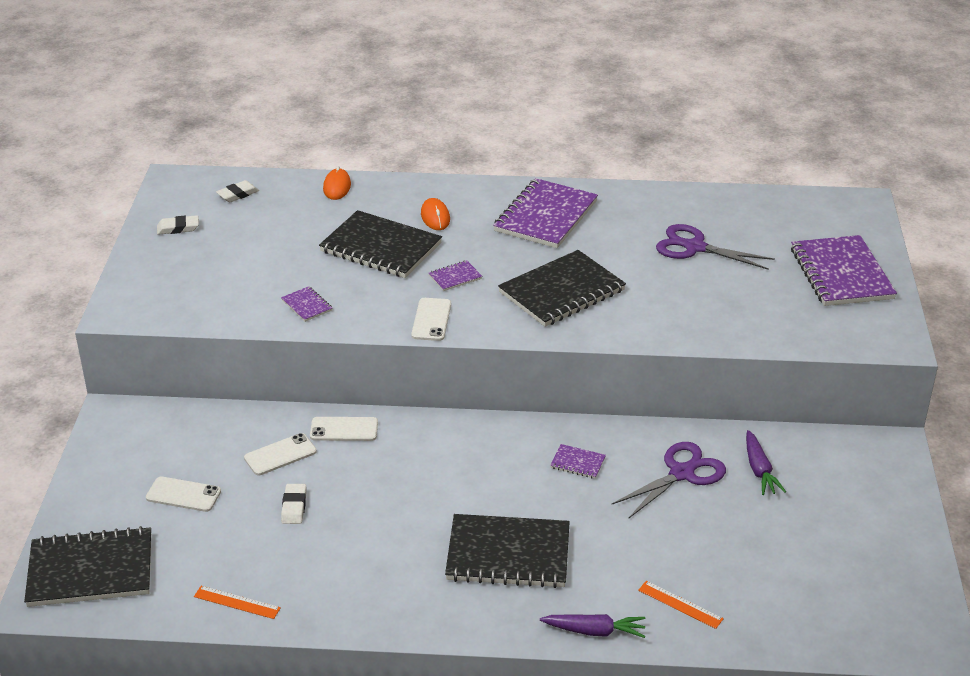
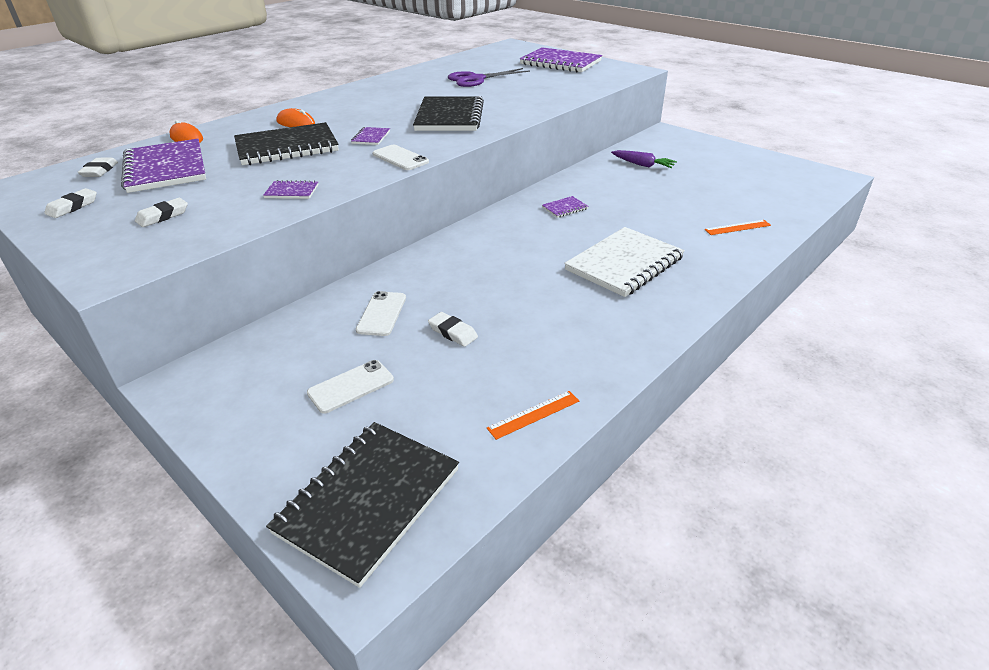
camera: 50 degrees left, 0 degrees up
white phone [310,417,378,441] -> none
black notebook [445,514,570,588] -> white notebook [564,227,685,297]
purple notebook [493,178,598,248] -> purple notebook moved to [121,139,206,193]
purple carrot [540,614,645,638] -> none
purple scissors [611,442,726,519] -> none
none -> white eraser [135,198,188,227]

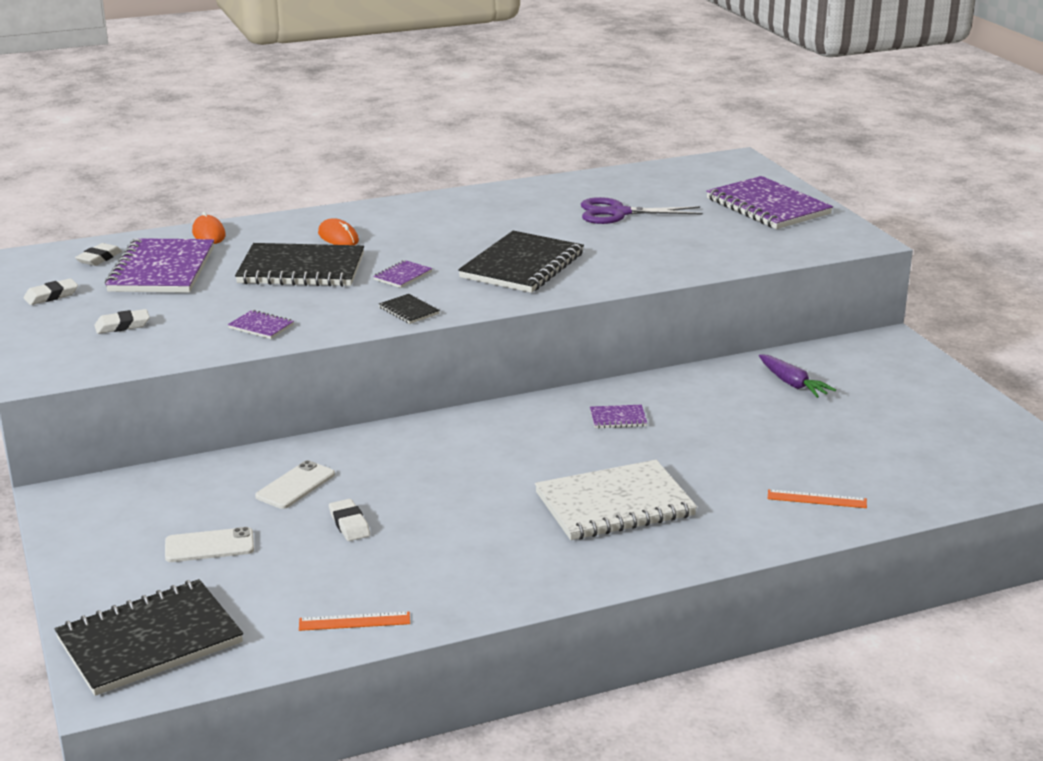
camera: 25 degrees right, 10 degrees down
white phone [372,145,429,170] -> black notebook [379,294,440,324]

